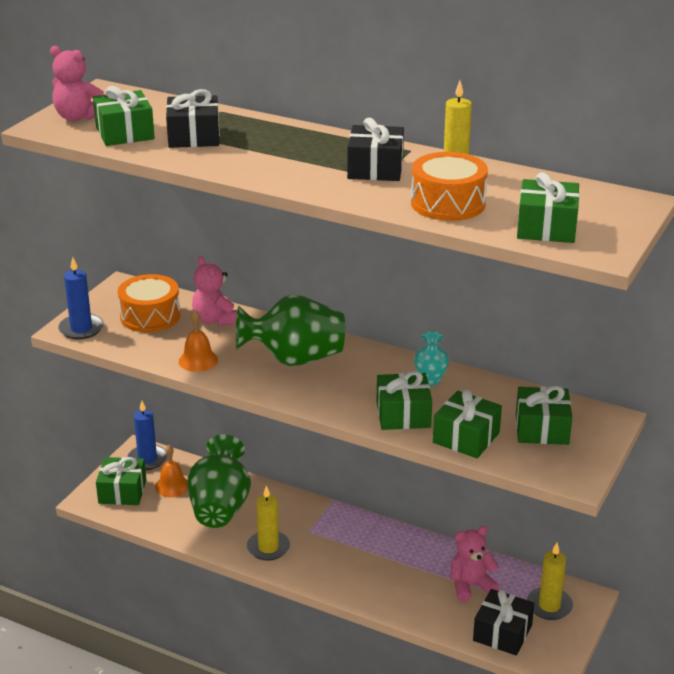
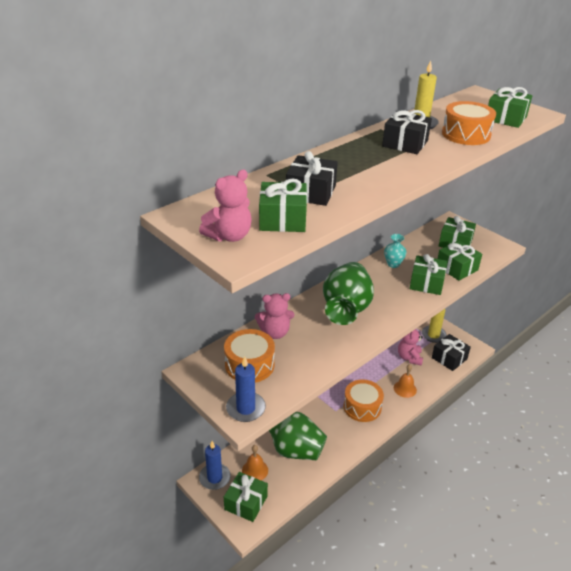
camera: 70 degrees left, 5 degrees up
orange bell [179,310,218,372] -> orange bell moved to [394,364,417,398]
yellow candle [247,486,290,561] -> none
none -> orange drum [344,379,384,422]

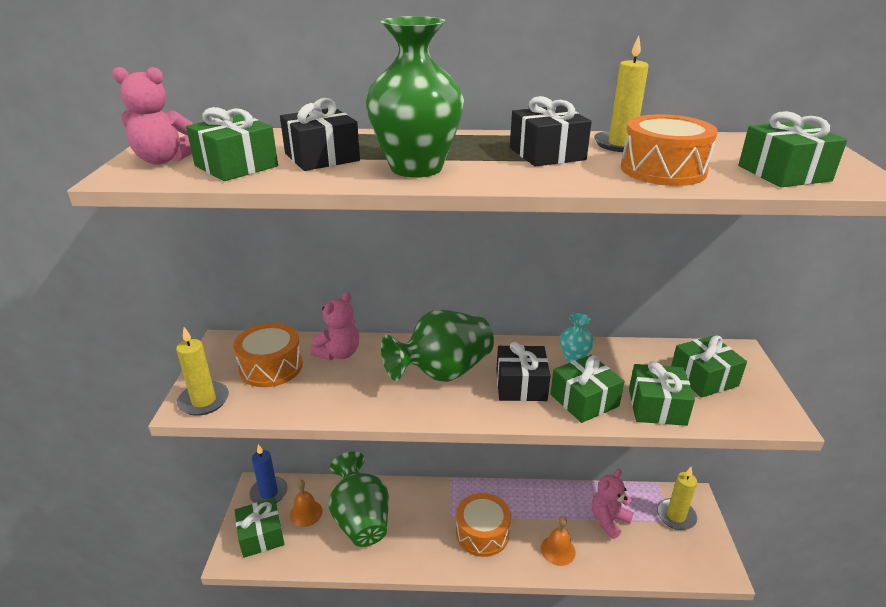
camera: 45 degrees right, 5 degrees down
blue candle [226,356,266,422] -> yellow candle [176,327,229,416]
pink teddy bear [255,293,295,339] -> pink teddy bear turned 90 degrees counterclockwise [310,292,359,360]
black gift [432,334,471,371] -> black gift moved to [496,342,550,401]
none -> green vase [366,16,464,178]

